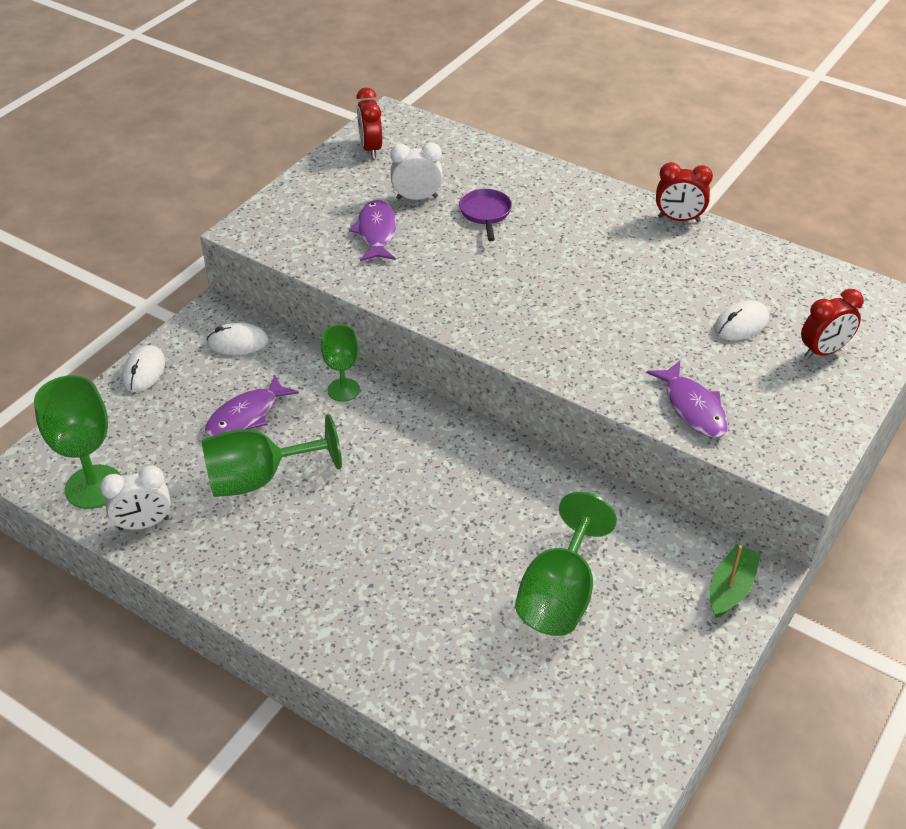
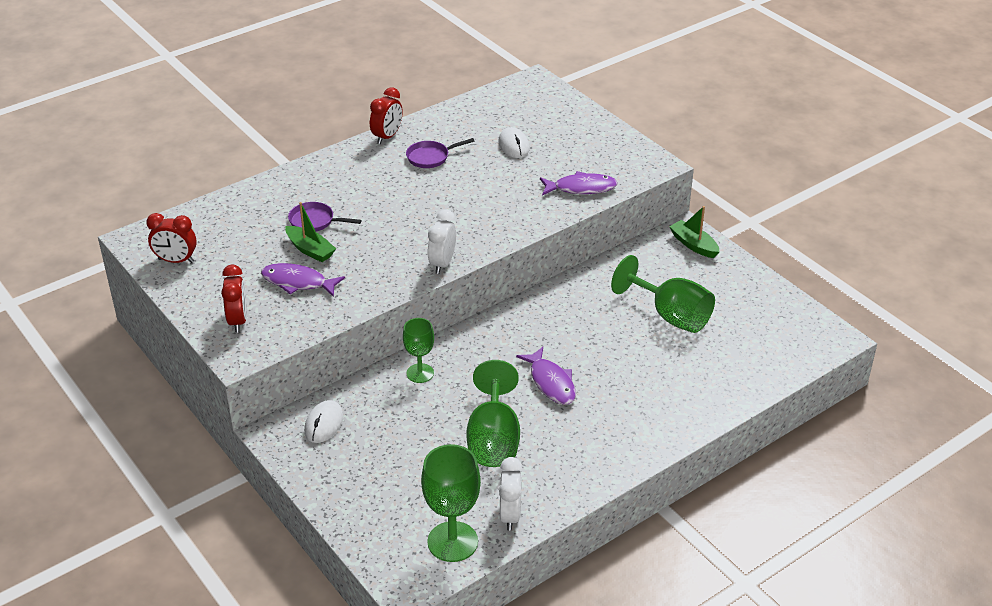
camera: 70 degrees left, 5 degrees down
white mouse [122,345,165,392] -> none
purple fish [205,375,299,436] -> purple fish moved to [516,347,576,405]
white clock [390,142,443,200] -> white clock moved to [428,209,456,274]
red clock [801,289,864,359] -> red clock moved to [221,265,247,333]
none -> green boat [285,202,336,262]
none -> purple pan [406,138,474,168]

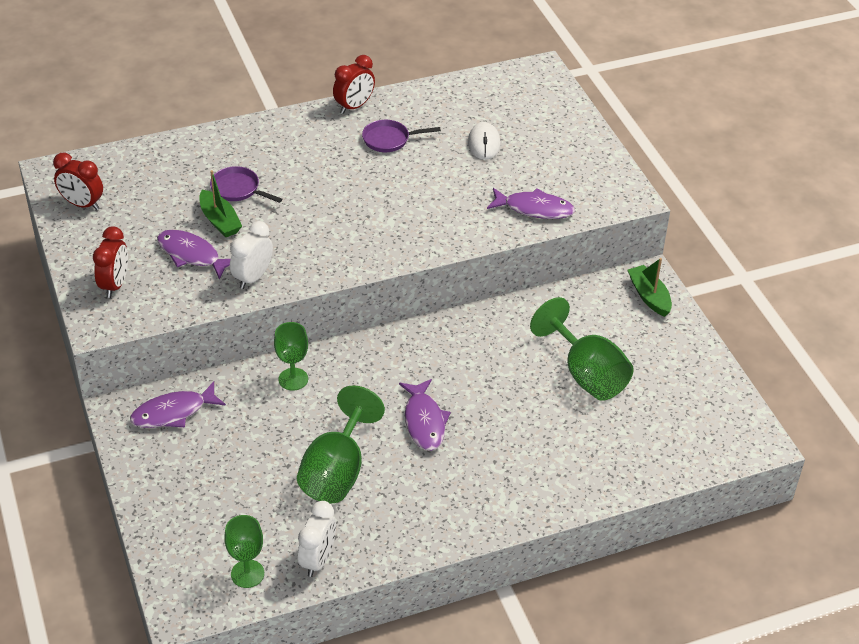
camera: 15 degrees right, 5 degrees up
white mouse [304,400,343,443] -> purple fish [130,381,226,428]
green goblet [421,444,481,562] -> green goblet [224,515,264,588], size x0.62
white clock [428,209,456,274] -> white clock moved to [230,221,273,289]

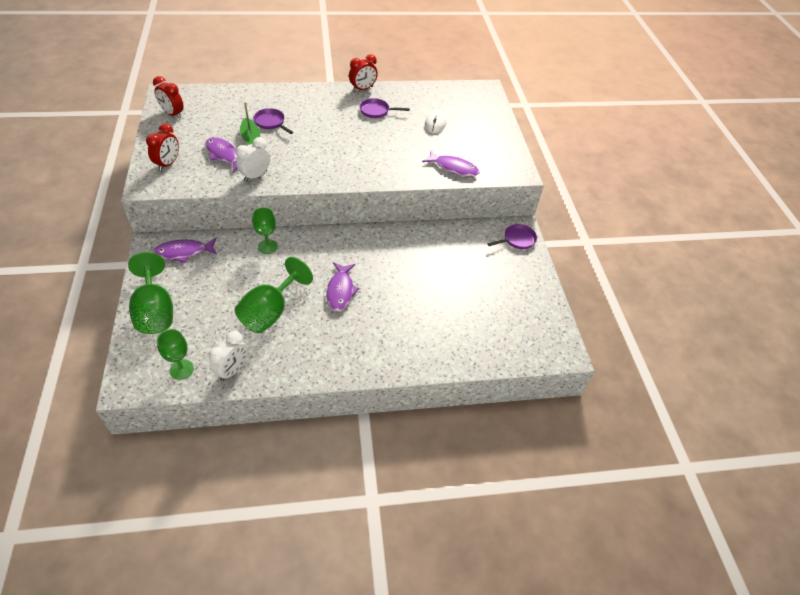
camera: 10 degrees right, 5 degrees up
green goblet [530,297,634,401] -> green goblet moved to [128,252,173,334]
green boat [628,258,672,317] -> purple pan [487,224,537,249]

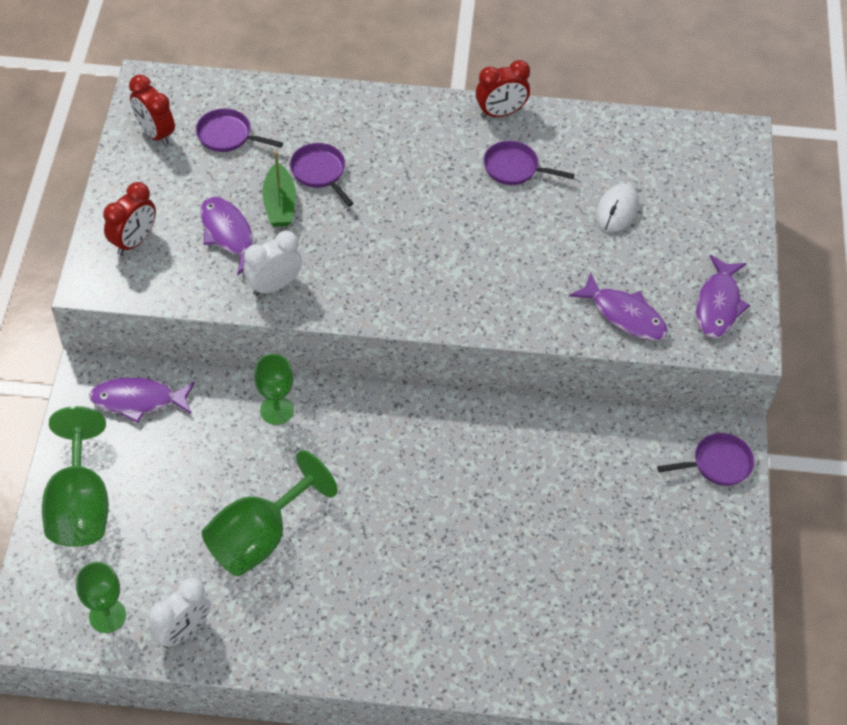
camera: 15 degrees right, 5 degrees up
purple fish [326,262,359,311] -> purple fish moved to [696,255,750,338]
none -> purple pan [196,108,283,152]

